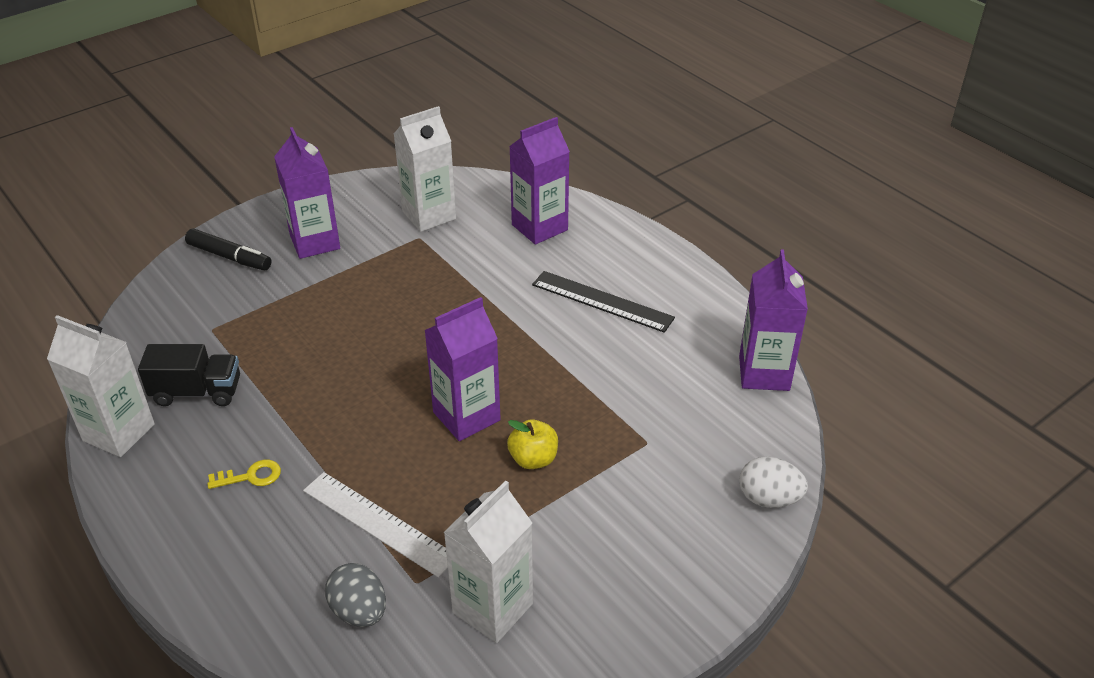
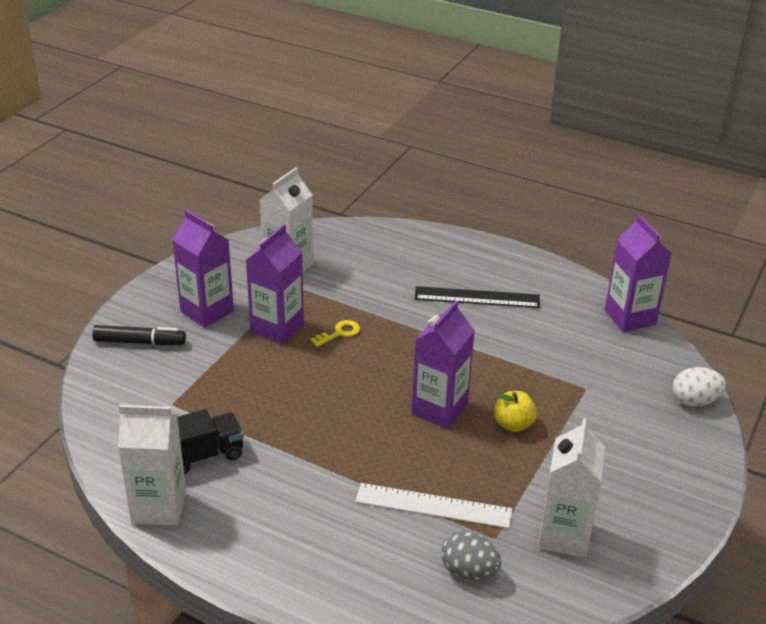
camera: 25 degrees left, 5 degrees down
yellow key [207,459,281,489] -> yellow key moved to [311,320,360,347]
purple carton [509,117,570,245] -> purple carton moved to [246,224,304,345]

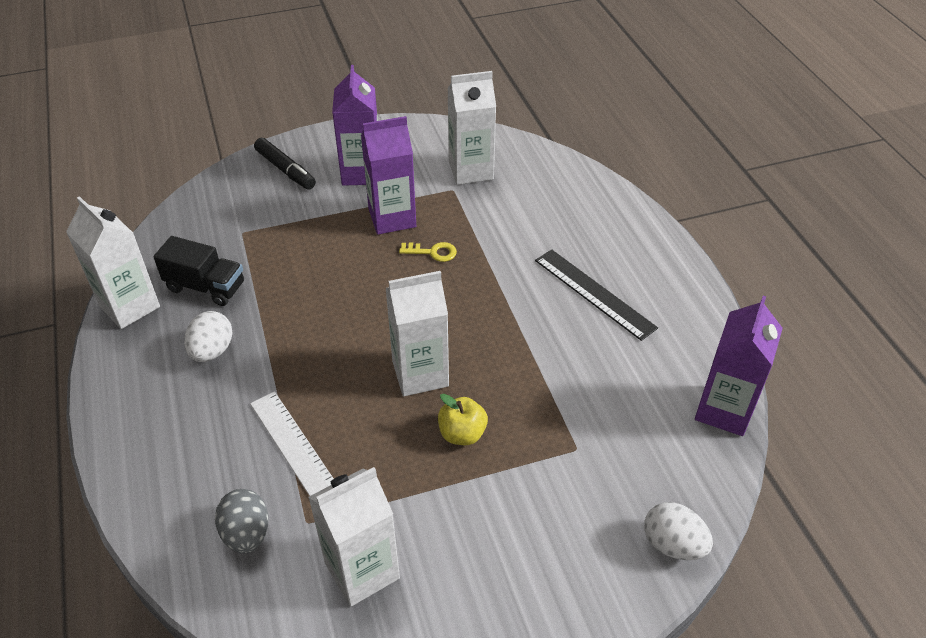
camera: 45 degrees right, 10 degrees up
purple carton [412,300,475,429] -> white carton [386,271,449,396]
none -> white egg [184,311,233,362]

